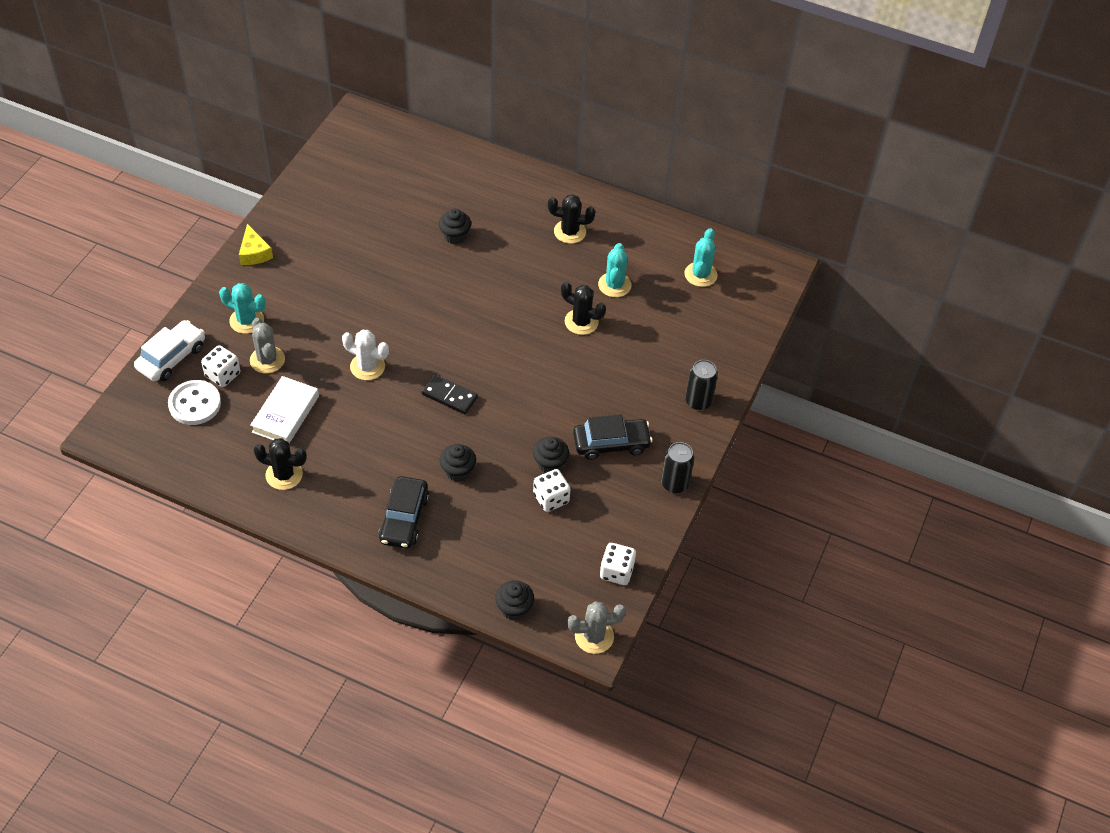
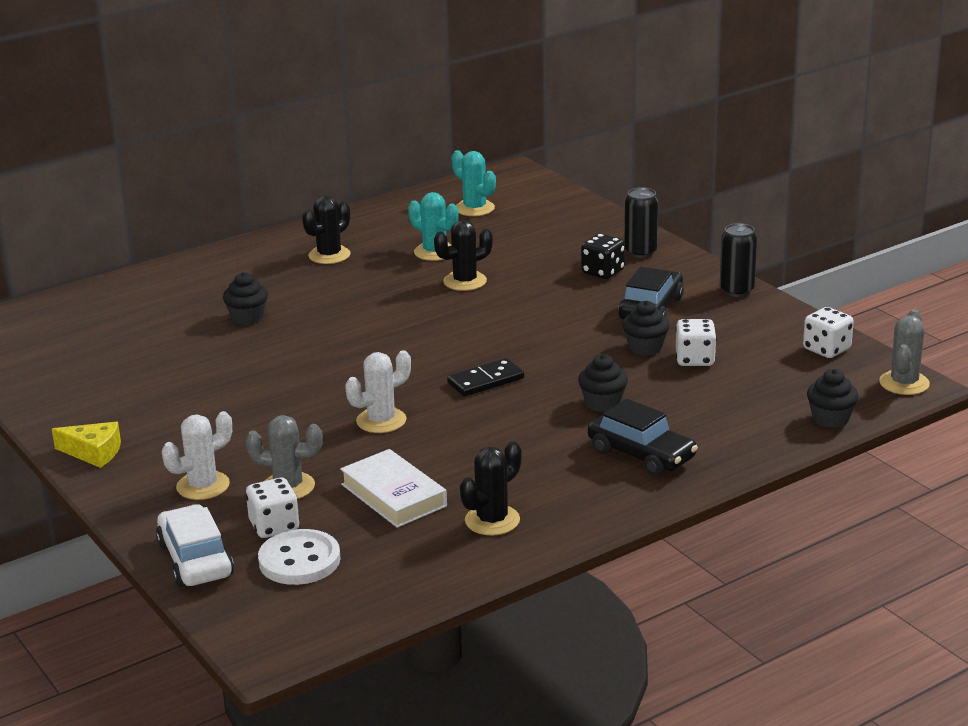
camera: 55 degrees left, 25 degrees down
turquoise cactus [219,283,266,334] -> white cactus [162,411,232,500]
none -> black dice [581,233,625,279]

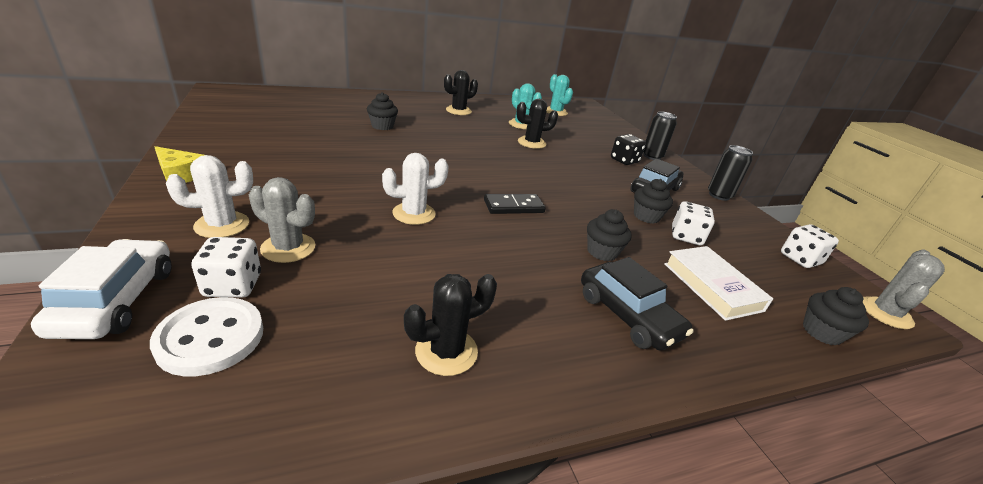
camera: 10 degrees right, 5 degrees up
white book [340,449,447,528] -> white book moved to [664,246,773,321]

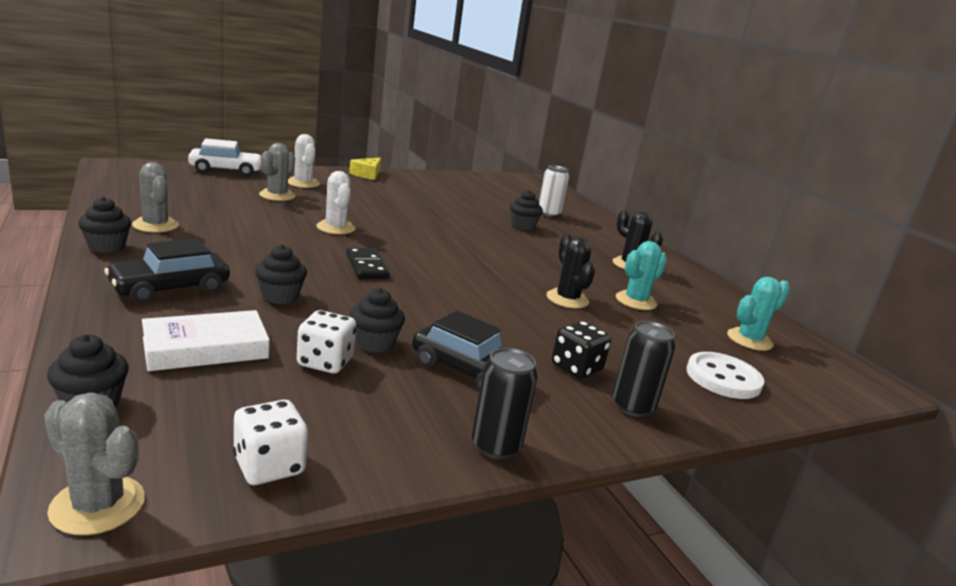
camera: 85 degrees right, 10 degrees down
white button [150,297,263,376] -> white button moved to [686,352,764,399]
white dice [191,237,261,297] -> none
black cactus [404,274,497,376] -> grey cactus [132,162,179,233]
none -> black cupcake [78,197,131,253]
none -> white can [539,165,569,217]

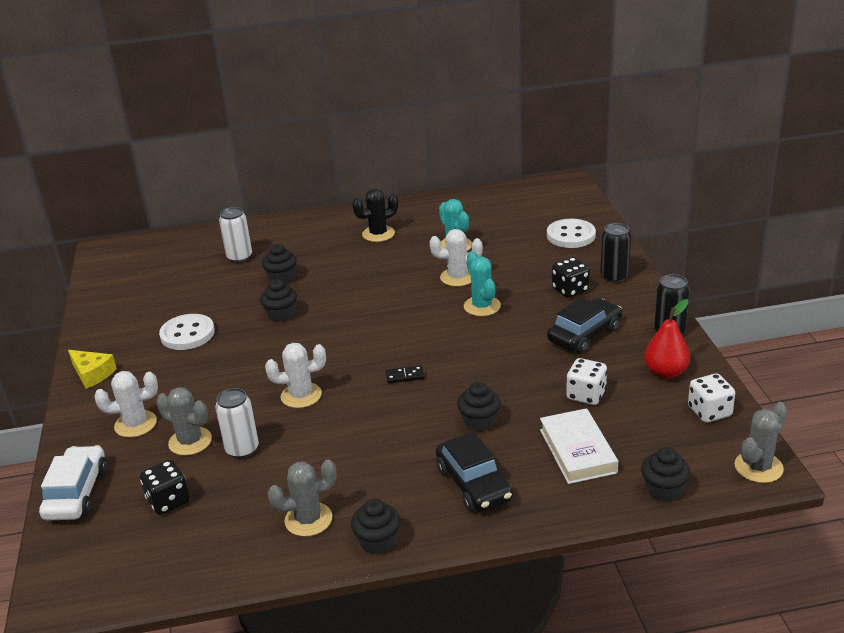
camera: 70 degrees left, 10 degrees up
black domino [346,248,390,279] -> black domino [386,365,425,383], size x0.63
black cupcake [350,288,405,353] -> black cupcake moved to [260,279,297,322]
black cactus [546,234,595,308] -> white cactus [429,229,483,287]
turquoise cactus [727,277,790,351] -> turquoise cactus moved to [464,251,501,316]
none -> black dice [140,460,190,515]
none -> white button [159,314,215,350]
none -> white can [215,388,259,458]
none -> red pear [644,299,690,379]

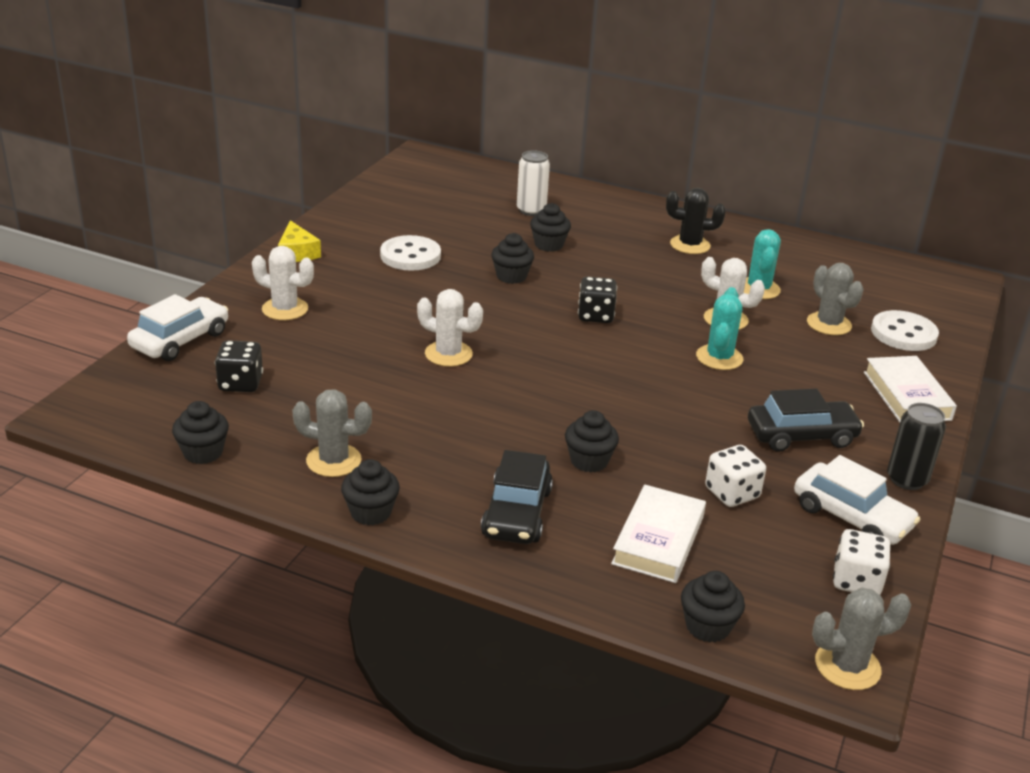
camera: 30 degrees right, 0 degrees up
grey cactus [156,387,212,456] -> grey cactus moved to [807,263,864,335]
white can [215,388,259,458] -> none
black domino [386,365,425,383] -> none
black dice [552,257,590,298] -> black dice moved to [578,277,617,323]
black can [600,223,631,283] -> white book [864,356,957,422]
red pear [644,299,690,379] -> white car [794,455,920,545]
none -> black cupcake [172,401,229,464]

